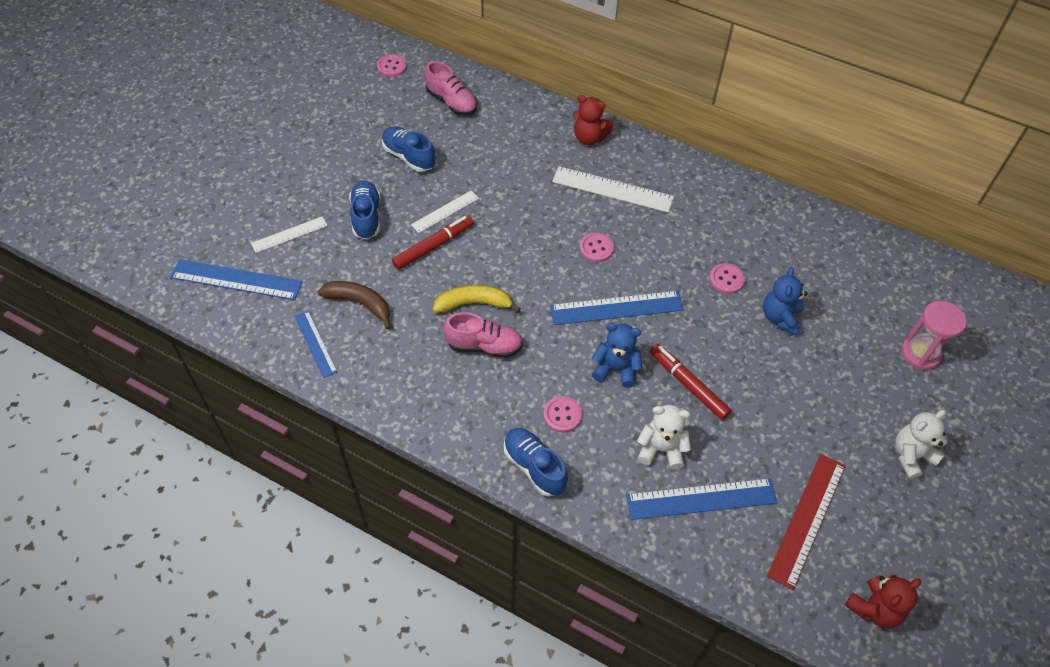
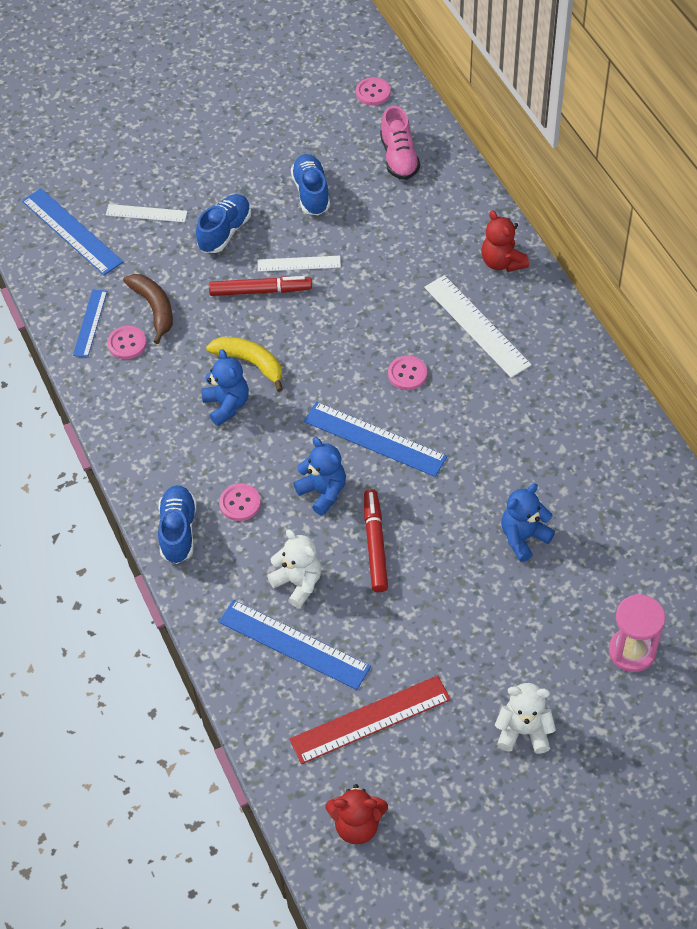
camera: 40 degrees right, 0 degrees up
pink shoe [443,312,523,358] -> blue teddy bear [201,349,249,426]
pink button [709,263,745,294] -> pink button moved to [107,326,146,359]

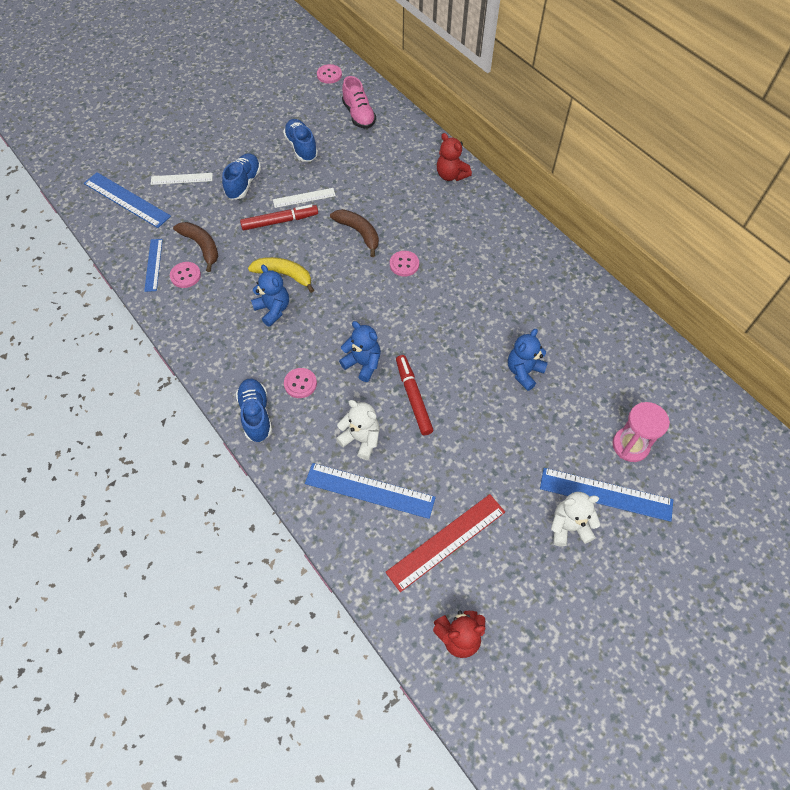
camera: 15 degrees left, 5 degrees up
blue ruler [304,402,447,477] -> blue ruler moved to [540,468,673,522]
white ruler [424,275,532,378] -> none
none -> brown banana [330,209,379,257]

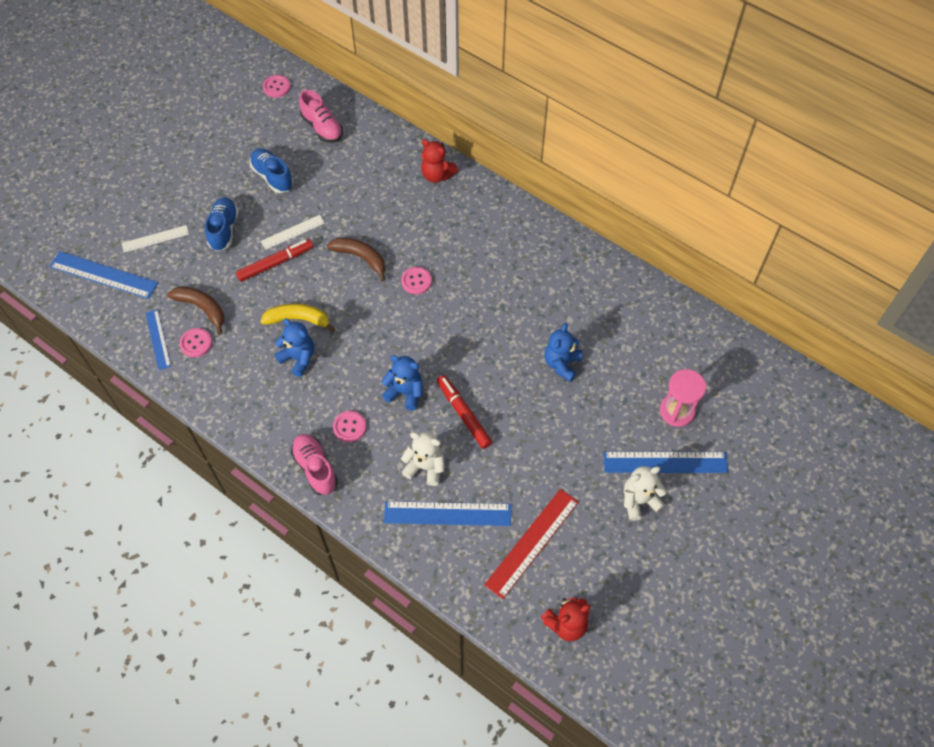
camera: 15 degrees left, 0 degrees up
blue shoe [236,379,272,442] -> pink shoe [291,434,338,495]

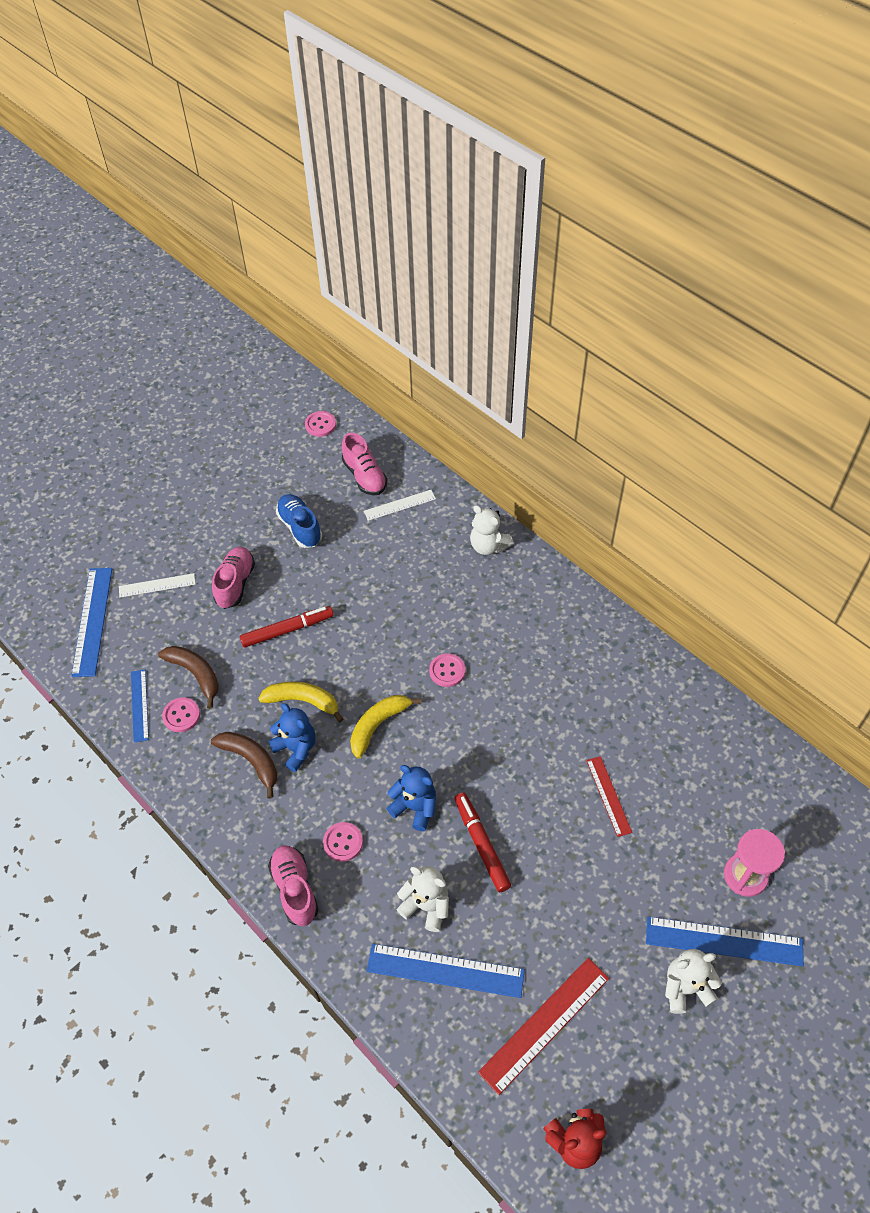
camera: 10 degrees right, 5 degrees down
blue ruler [50,251,158,299] -> blue ruler turned 60 degrees clockwise [71,568,112,677]
blue shoe [205,197,239,251] -> pink shoe [212,547,255,609]
white ruler [261,215,325,250] -> white ruler moved to [364,490,436,521]
brown banana [327,237,386,282] -> brown banana moved to [211,732,277,799]
red teddy bear [421,139,458,183] -> white teddy bear [470,505,514,555]
blue teddy bear [544,323,583,382] -> red ruler [586,756,632,837]
none -> yellow banana [350,695,422,759]

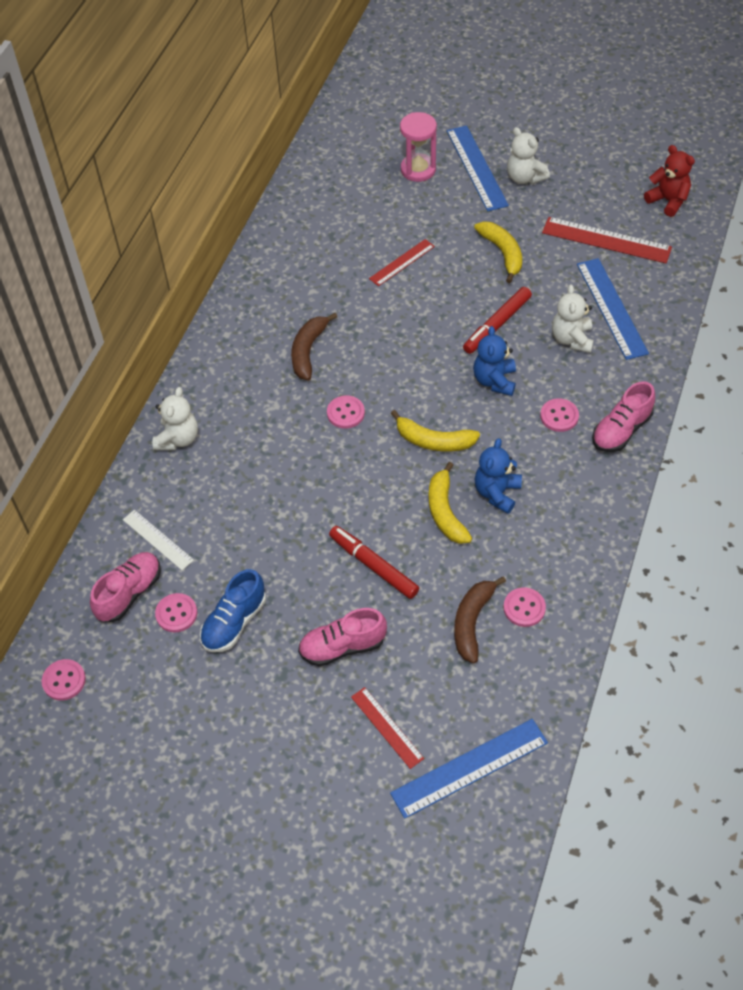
camera: 115 degrees left, 0 degrees up
white ruler [119,573,196,598] -> red ruler [351,687,424,769]
blue ruler [131,669,149,743] -> none
brown banana [211,732,277,799] -> brown banana moved to [291,313,337,380]
none -> pink button [155,593,197,632]
none -> yellow banana [474,221,522,283]

